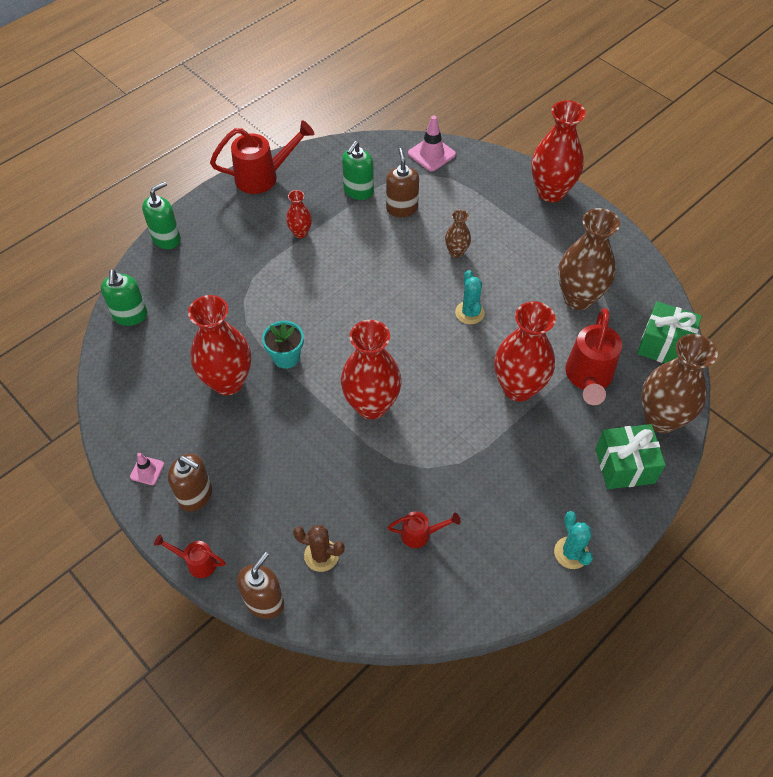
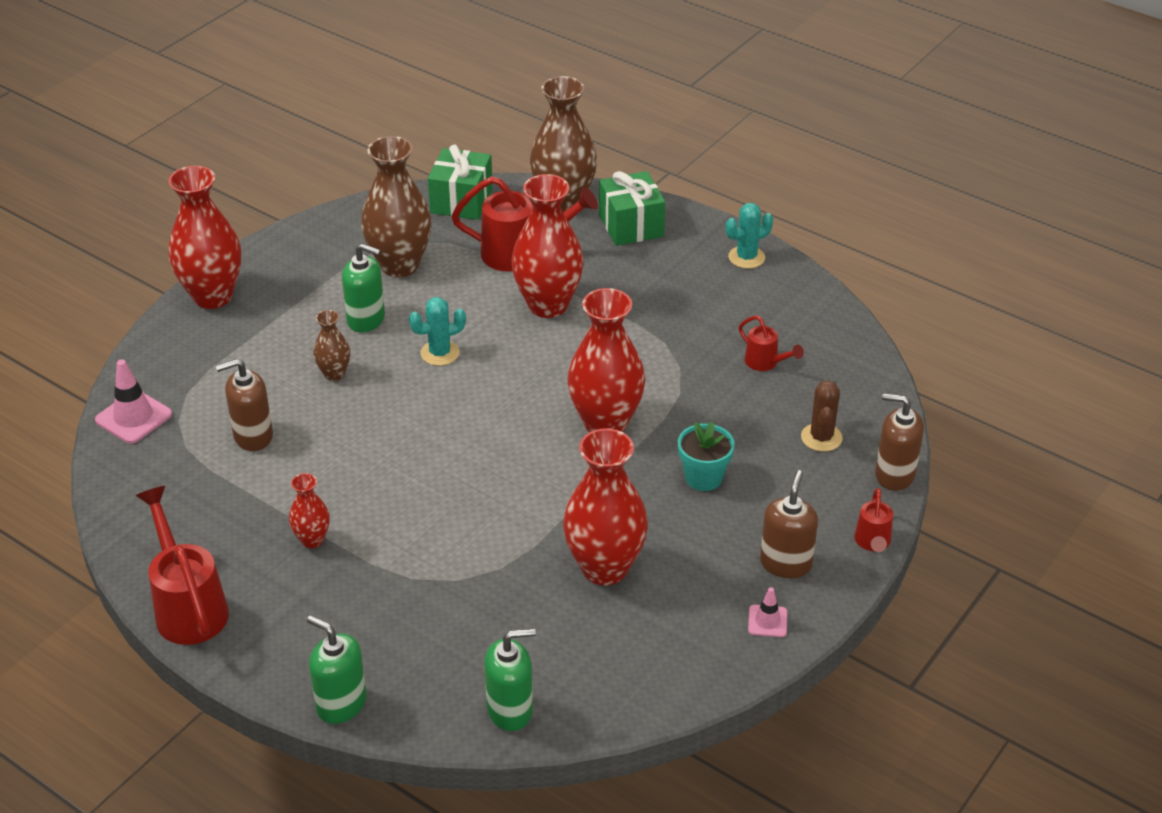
camera: 100 degrees left, 15 degrees down
turquoise flower pot [262,321,304,369] -> turquoise flower pot moved to [678,422,735,491]
green soap dispenser [342,141,374,200] -> green soap dispenser moved to [342,243,385,333]
red watering can [388,511,461,548] -> red watering can turned 150 degrees clockwise [739,316,804,371]

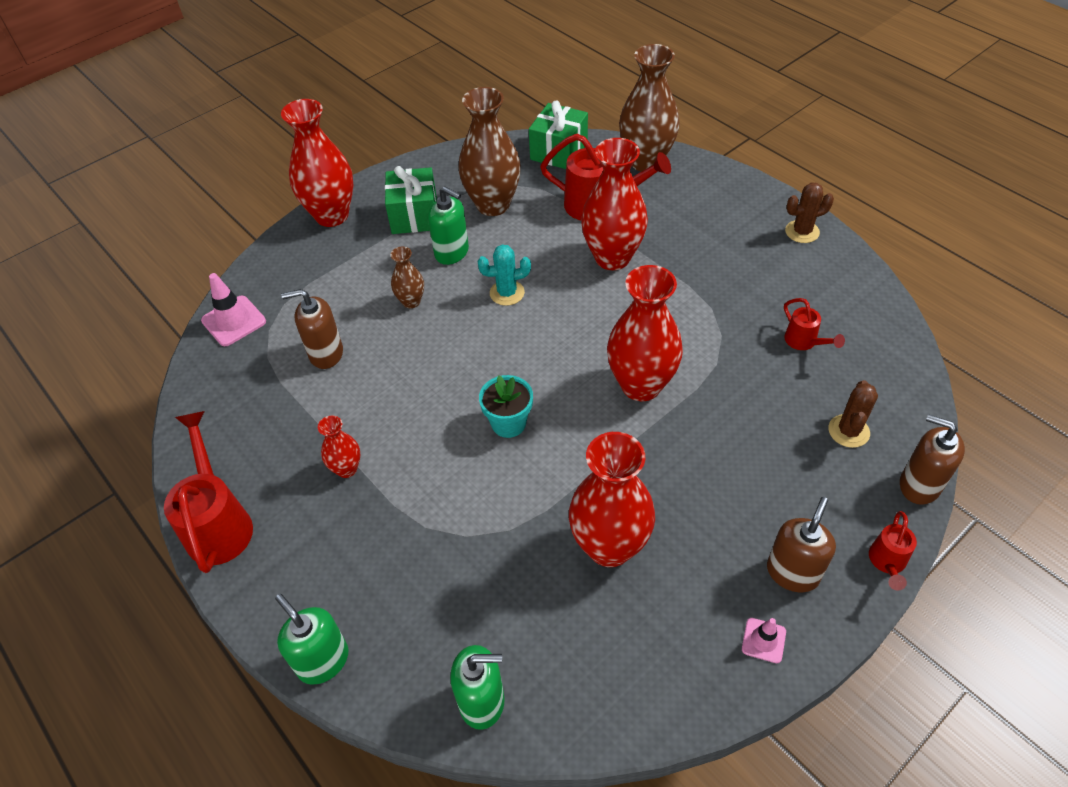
camera: 15 degrees right, 10 degrees up
green gift [599,171,665,246] -> green gift moved to [385,166,437,234]
turquoise flower pot [678,422,735,491] -> turquoise flower pot moved to [479,375,533,438]
turquoise cactus [726,203,773,269] -> brown cactus [785,182,834,243]

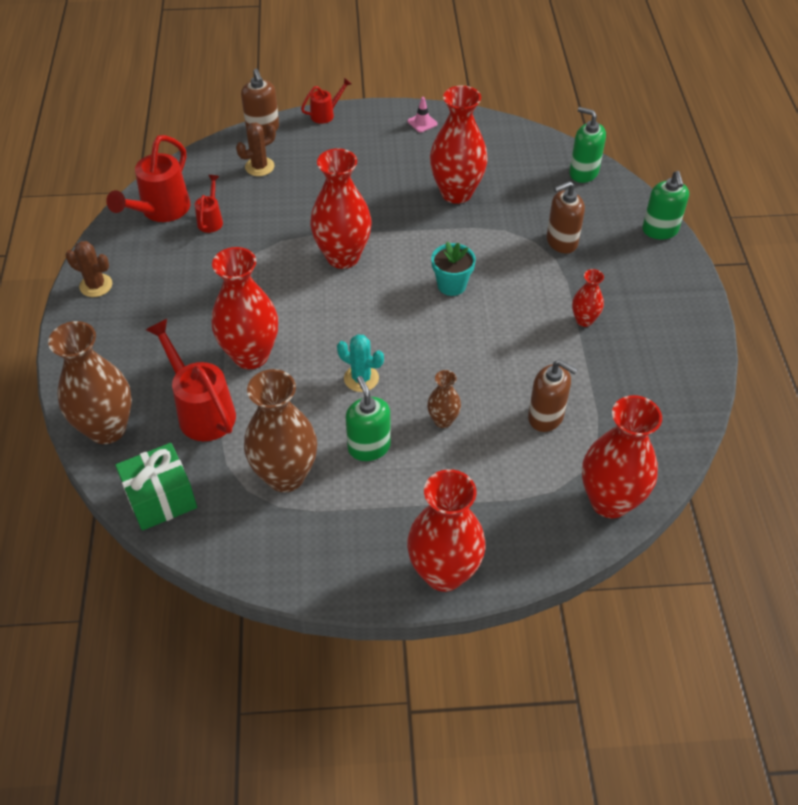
camera: 145 degrees left, 0 degrees up
red watering can [164,411,253,573] -> red watering can moved to [106,135,190,222]
pink traffic cone [201,273,266,346] -> red vase [582,395,662,518]
green gift [385,166,437,234] -> none
brown soap dispenser [767,497,836,592] -> brown soap dispenser moved to [547,181,585,253]

